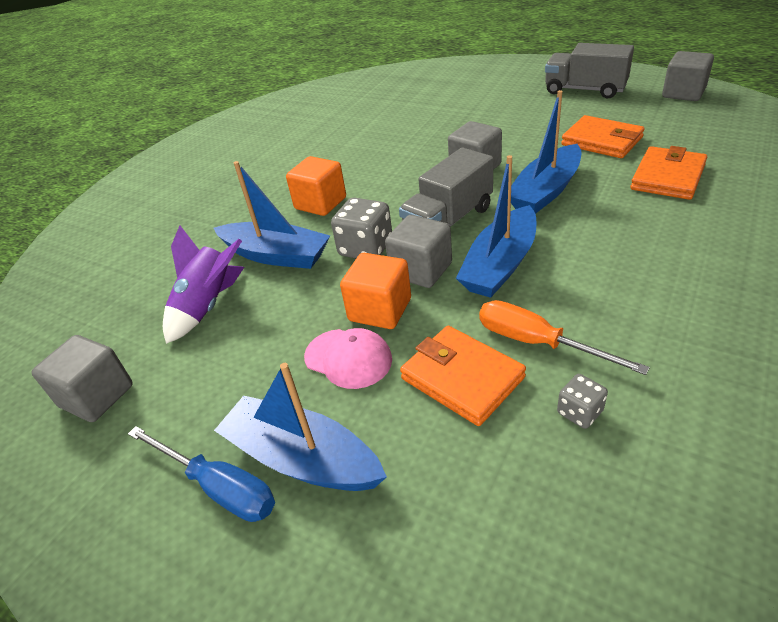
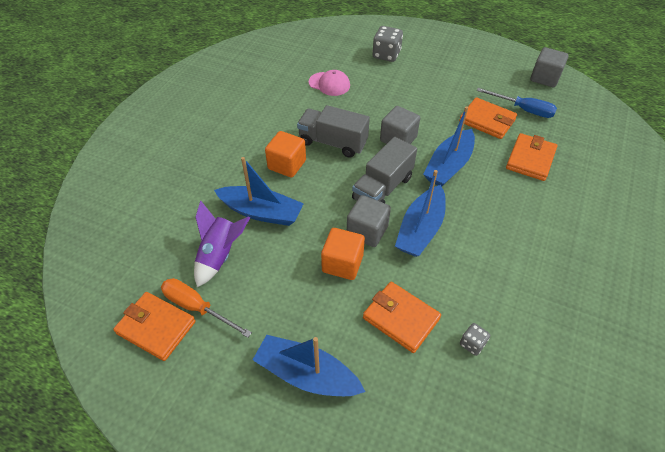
camera: 10 degrees left, 10 degrees up
grey cube [31,335,133,422] -> orange wallet [113,292,196,361]
blue screwdriver [128,426,275,522] -> blue screwdriver moved to [477,88,557,118]
pink cap [304,328,392,389] -> pink cap moved to [309,70,350,96]
grey dice [331,198,392,258] -> grey dice moved to [373,26,403,62]
orange screwdriver [479,300,650,375] -> orange screwdriver moved to [161,278,252,338]
grey truck [545,43,634,98] -> grey truck moved to [297,105,370,158]

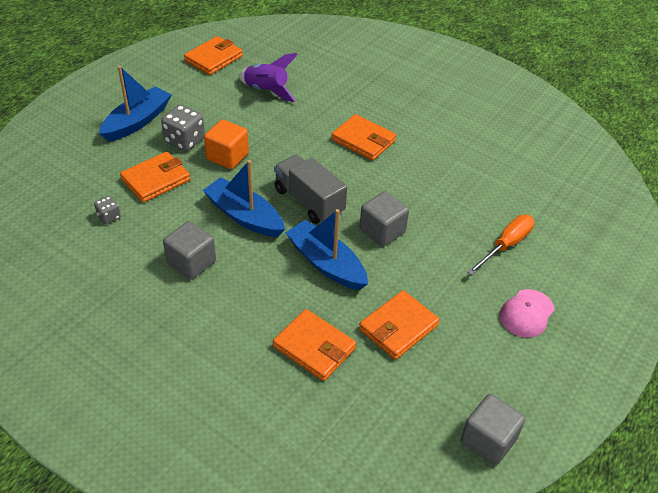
camera: 100 degrees right, 5 degrees down
orange screwdriver [161,278,252,338] -> orange screwdriver moved to [467,215,534,275]
blue boat [214,157,304,226] -> none
orange cube [265,131,306,178] -> orange wallet [331,114,396,161]
grey truck [297,105,370,158] -> none
pink cap [309,70,350,96] -> pink cap moved to [500,289,555,338]
grey cube [347,195,391,247] -> grey cube moved to [163,221,216,280]
grey dice [373,26,403,62] -> grey dice moved to [161,105,205,151]
blue screwdriver [477,88,557,118] -> none

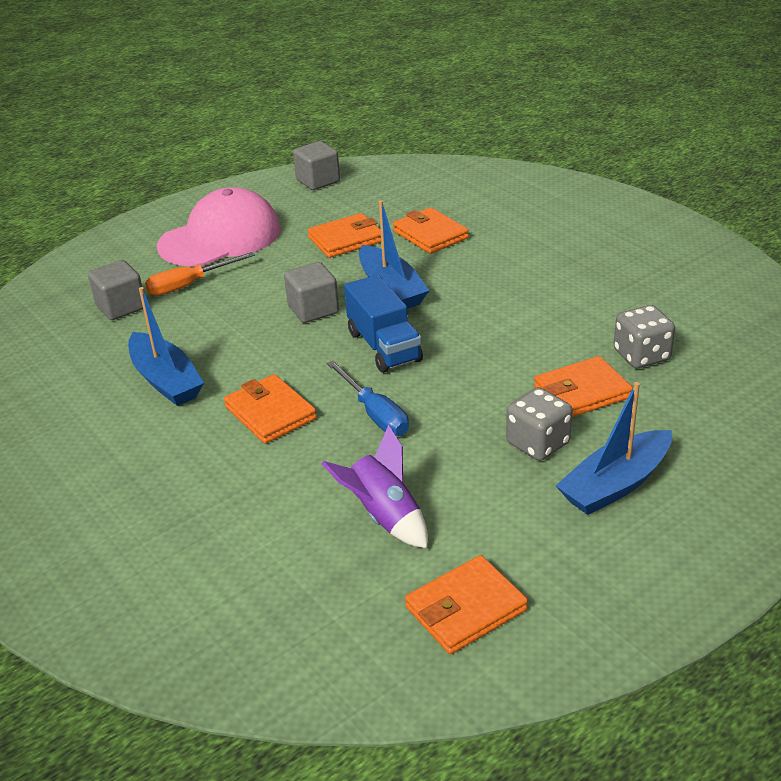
camera: 160 degrees left, 10 degrees down
grey dice [94,196,121,224] -> grey dice [614,305,675,368], size x1.82
grey cube [163,221,216,280] -> grey cube moved to [88,260,143,320]
blue boat [202,160,285,237] -> blue boat moved to [128,287,204,406]
orange cube [204,119,249,169] -> none
grey truck [274,155,347,224] -> blue truck [344,275,423,373]
pink cap [500,289,555,338] -> pink cap [157,187,281,267], size x2.08
none -> blue screwdriver [327,360,409,436]

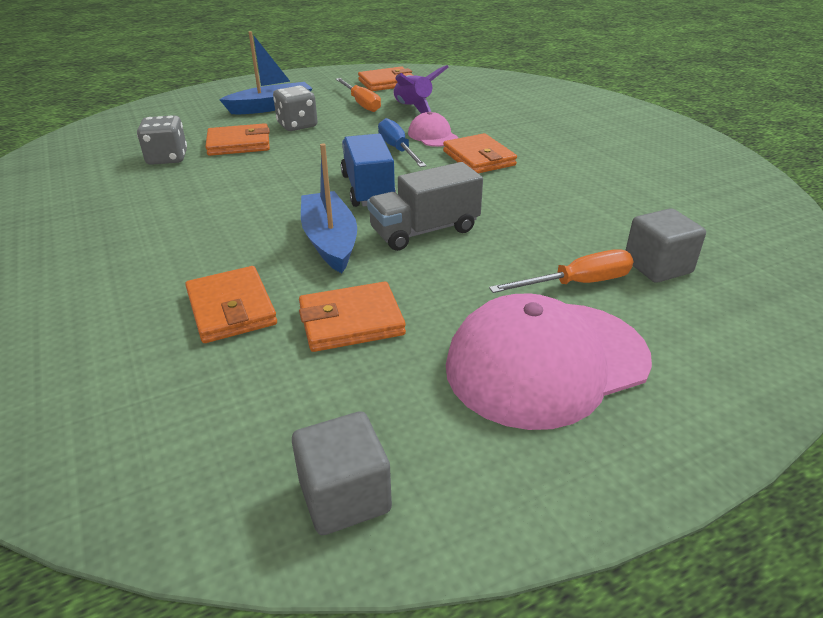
camera: 170 degrees left, 0 degrees up
blue boat [128,287,204,406] -> none
grey cube [284,262,339,323] -> grey truck [367,162,483,251]
none -> orange screwdriver [336,78,381,112]
none -> pink cap [408,112,458,147]

